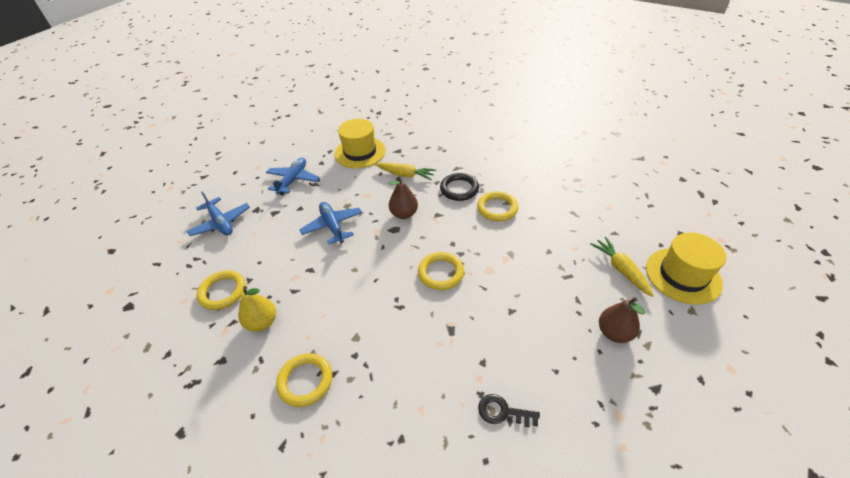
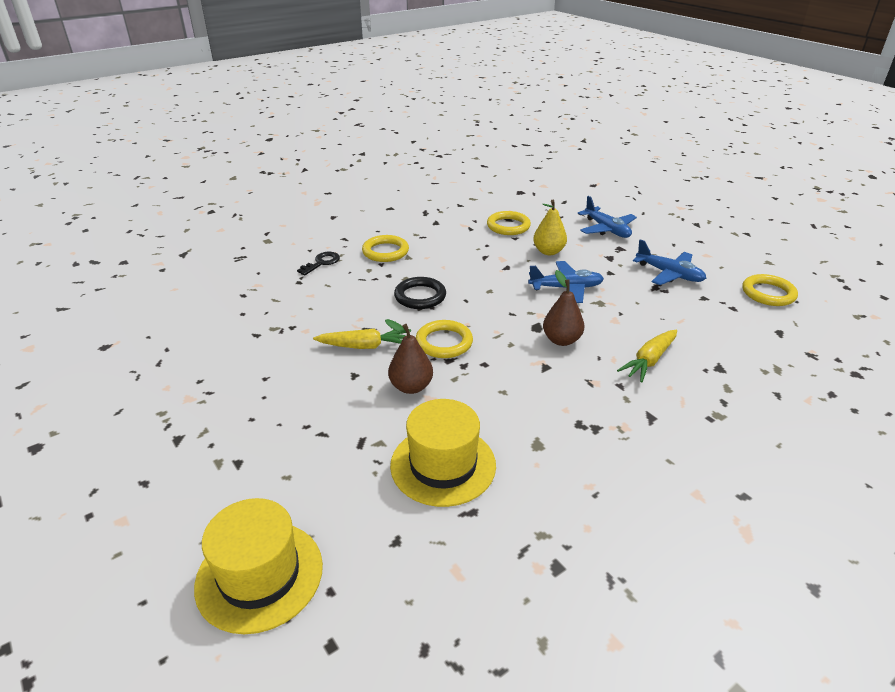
camera: 110 degrees right, 10 degrees down
blue plane [187,191,250,236] -> blue plane turned 105 degrees counterclockwise [578,196,637,238]
yellow pear [238,286,276,332] -> yellow pear moved to [533,200,567,255]
yellow hat [334,119,386,168] -> yellow hat moved to [390,399,496,507]
black ring [440,173,479,201] -> black ring moved to [394,277,446,309]
yellow ring [477,191,518,221] -> yellow ring moved to [742,274,798,306]
black key [478,394,540,427] -> black key moved to [297,252,340,276]
yellow carrot [590,237,654,297] -> yellow carrot moved to [313,329,411,349]
brown pear [599,297,645,343] -> brown pear moved to [385,319,433,394]

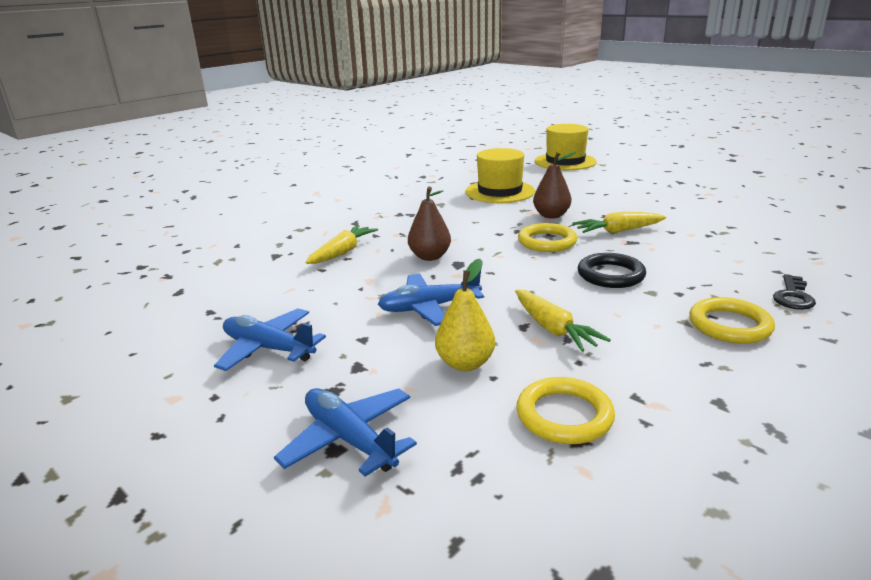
camera: 170 degrees right, 10 degrees down
yellow ring [742,274,798,306] -> none
none -> yellow carrot [515,290,611,352]

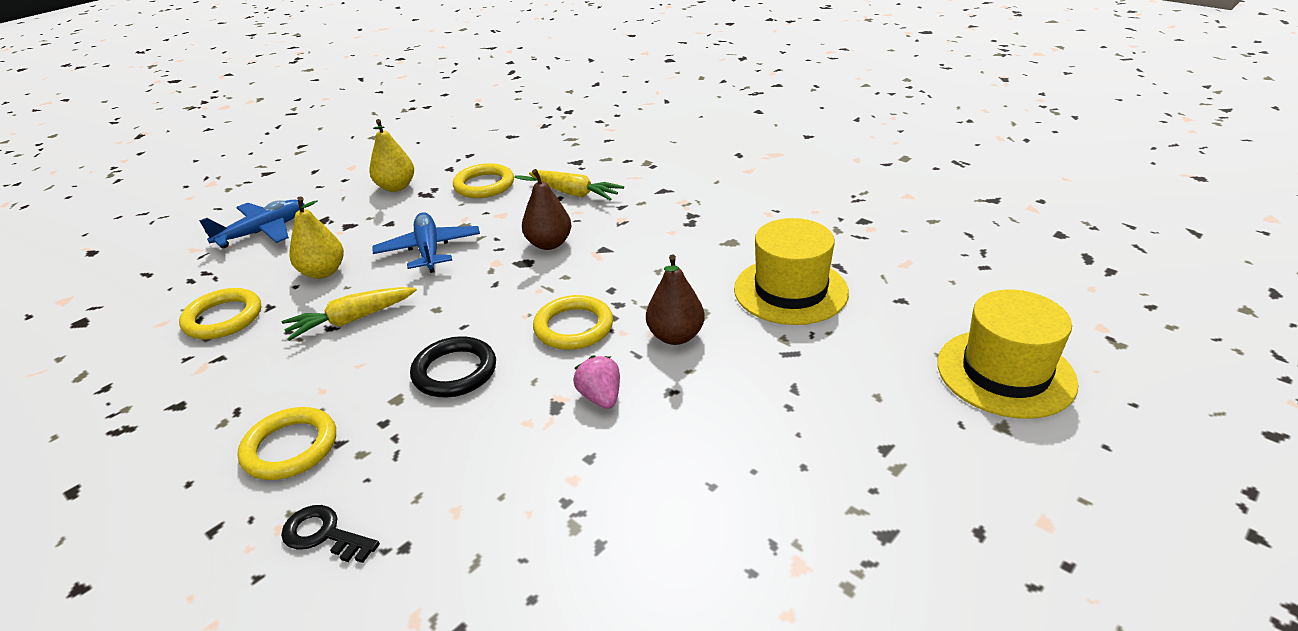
camera: 90 degrees right, 10 degrees up
blue plane [214,308,326,371] -> yellow pear [369,119,414,192]
yellow carrot [573,212,666,234] -> pink strawberry [573,356,620,409]
none -> yellow ring [453,163,514,198]

